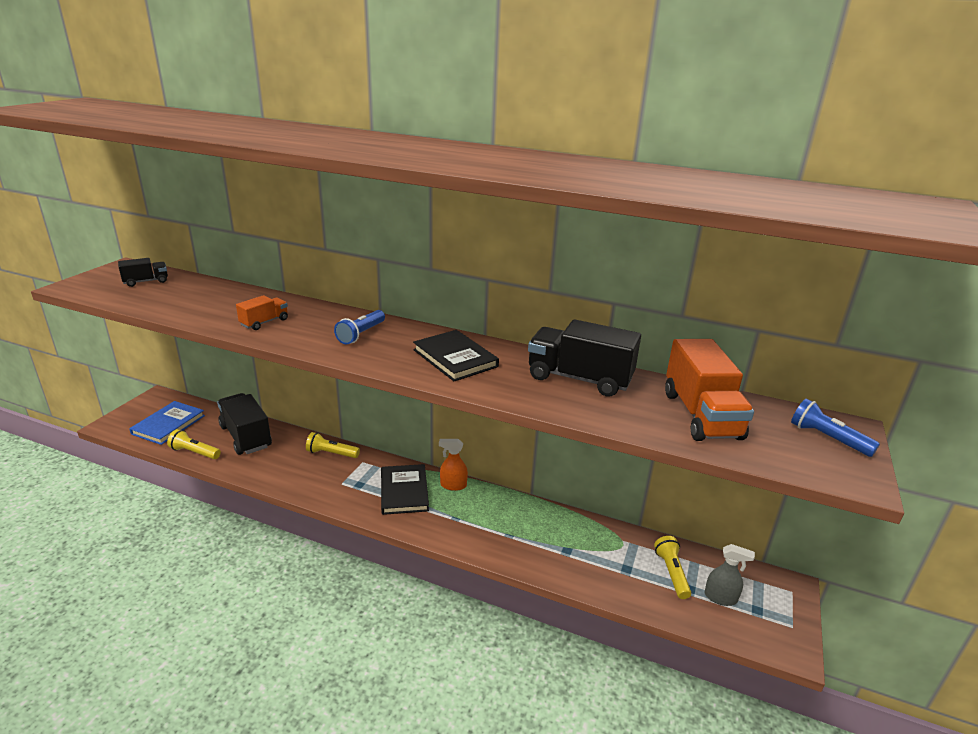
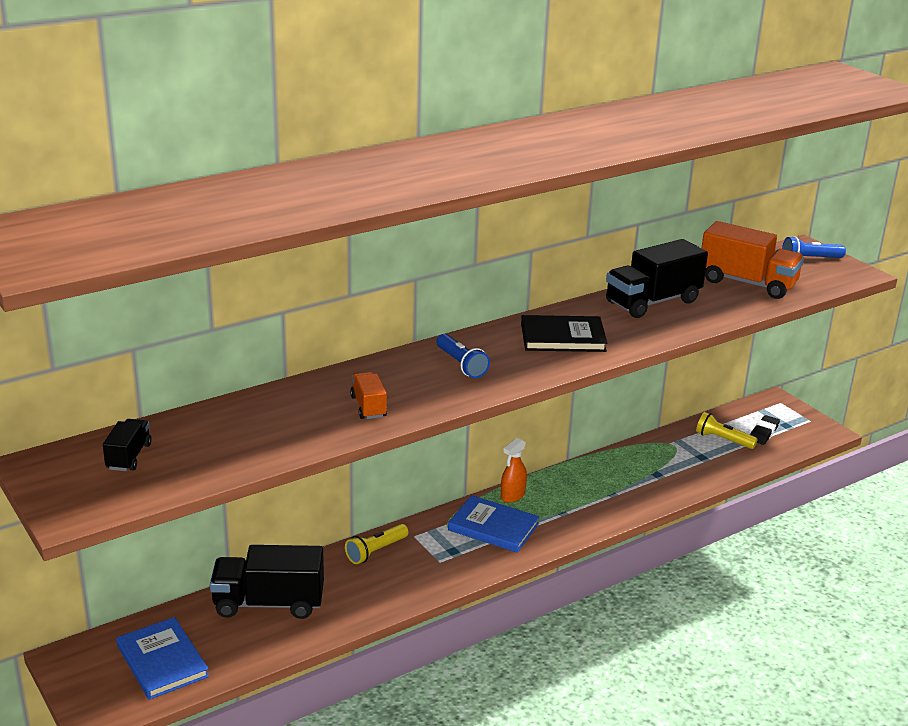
camera: 55 degrees left, 0 degrees up
yellow flashlight [167,429,221,459] -> none
black book [381,464,429,515] -> blue book [448,495,539,553]
grey spray bottle [704,544,755,606] -> black eraser [750,415,780,445]

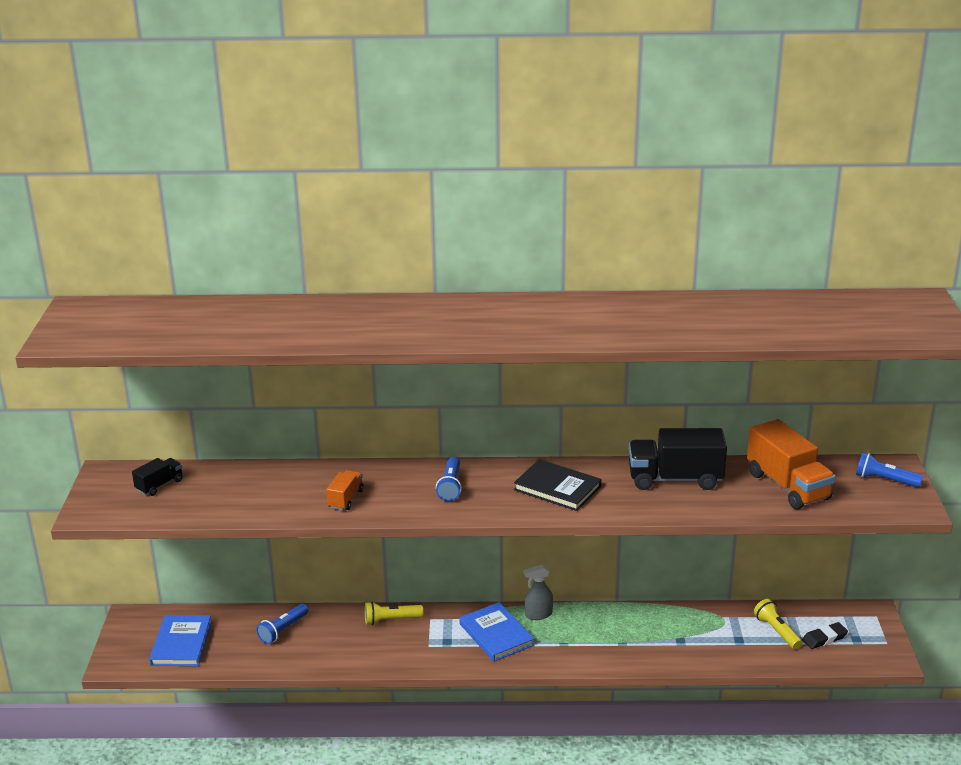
camera: 35 degrees right, 0 degrees up
black truck [210,545,324,619] -> blue flashlight [256,604,309,644]
orange spray bottle [501,438,527,503] -> grey spray bottle [524,565,553,620]

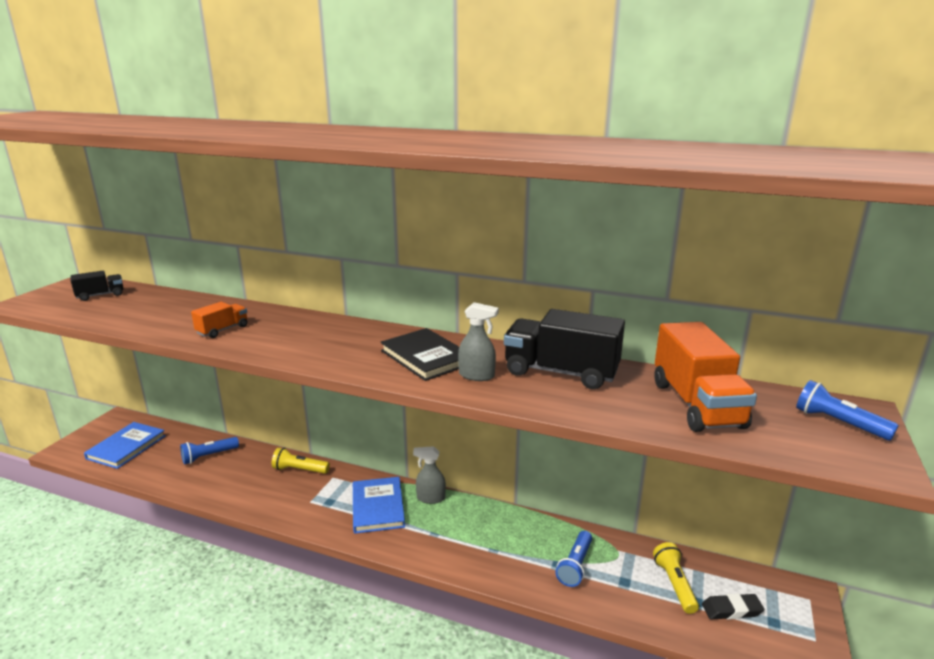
camera: 20 degrees right, 5 degrees down
blue flashlight [436,457,462,502] -> blue flashlight moved to [555,531,592,587]
none -> grey spray bottle [458,302,499,381]

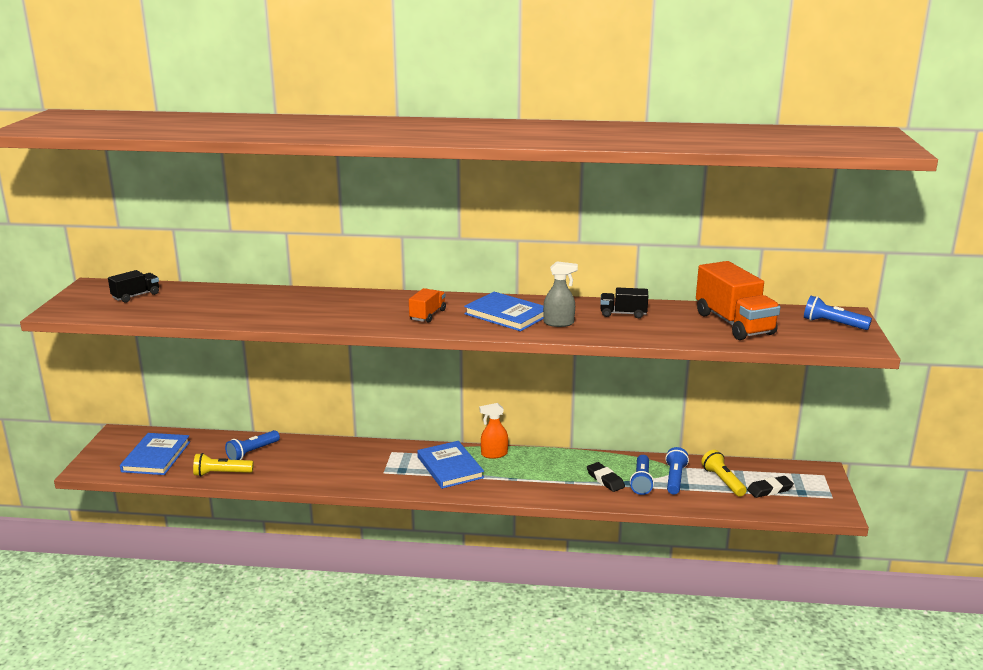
camera: 15 degrees left, 0 degrees up
orange truck [191,302,248,338] -> orange truck moved to [409,288,446,323]
yellow flashlight [272,448,330,474] -> yellow flashlight moved to [193,453,254,476]
black book [381,328,459,381] -> blue book [464,292,544,331]
grey spray bottle [413,446,446,504] -> orange spray bottle [479,403,508,459]
black truck [504,309,625,389] -> black truck [600,287,648,318], size x0.51
none -> black eraser [587,462,625,492]
none -> blue flashlight [665,447,689,494]

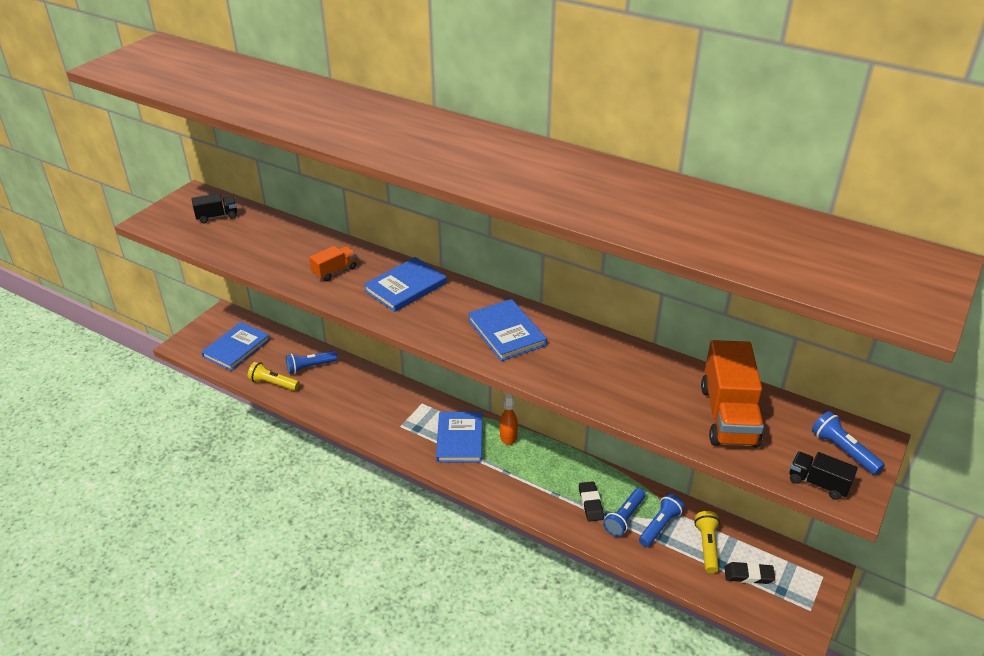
camera: 25 degrees right, 15 degrees up
orange truck [409,288,446,323] -> orange truck moved to [309,246,357,281]
orange spray bottle [479,403,508,459] -> orange spray bottle turned 75 degrees clockwise [500,392,518,445]
grey spray bottle [543,261,578,327] -> none
black truck [600,287,648,318] -> black truck moved to [789,452,858,500]
none -> blue book [363,257,447,312]

